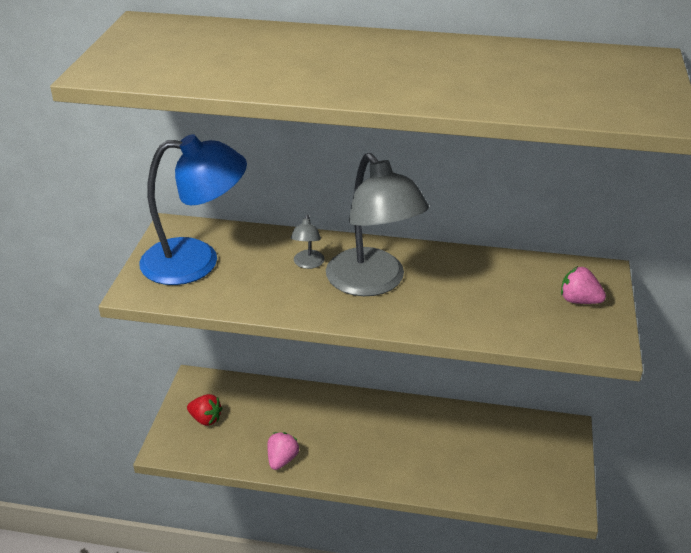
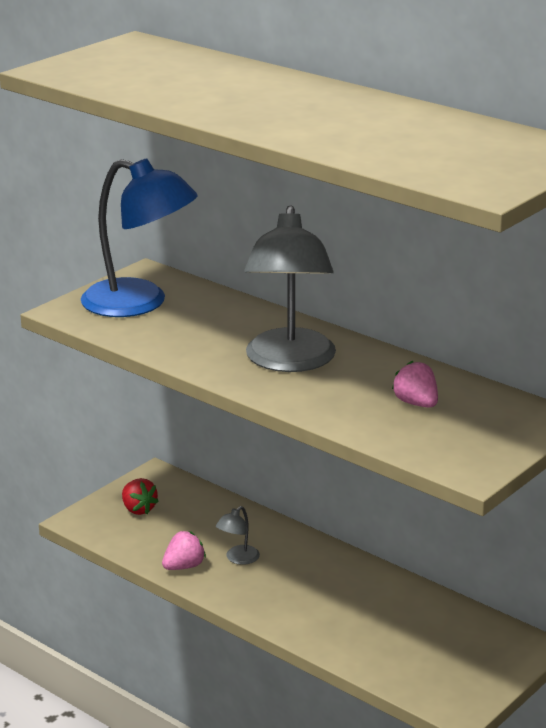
camera: 30 degrees right, 10 degrees down
grey lamp [291,215,325,269] -> grey lamp moved to [216,506,260,565]
pink strawberry [561,266,606,304] -> pink strawberry moved to [392,361,438,408]

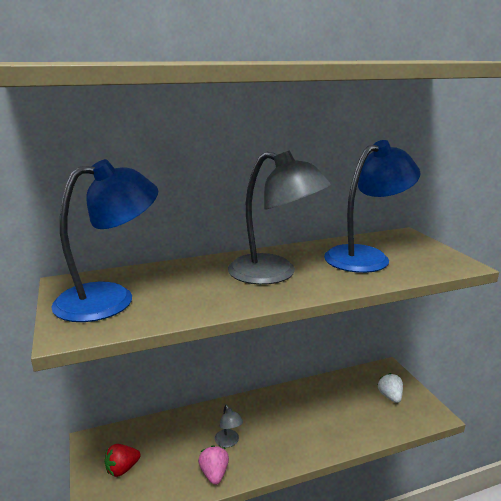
camera: 60 degrees left, 5 degrees down
red strawberry [122,478,159,515] -> red strawberry turned 150 degrees clockwise [104,444,140,477]
pink strawberry [392,361,438,408] -> blue lamp [324,140,420,273]
none -> white strawberry [378,373,403,403]

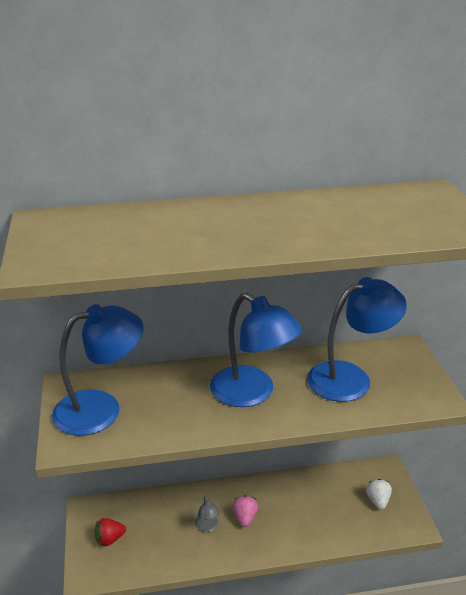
camera: 10 degrees right, 10 degrees up
pink strawberry [198,445,229,485] -> pink strawberry moved to [232,495,258,527]
grey lamp [228,150,331,285] -> blue lamp [210,293,302,407]

